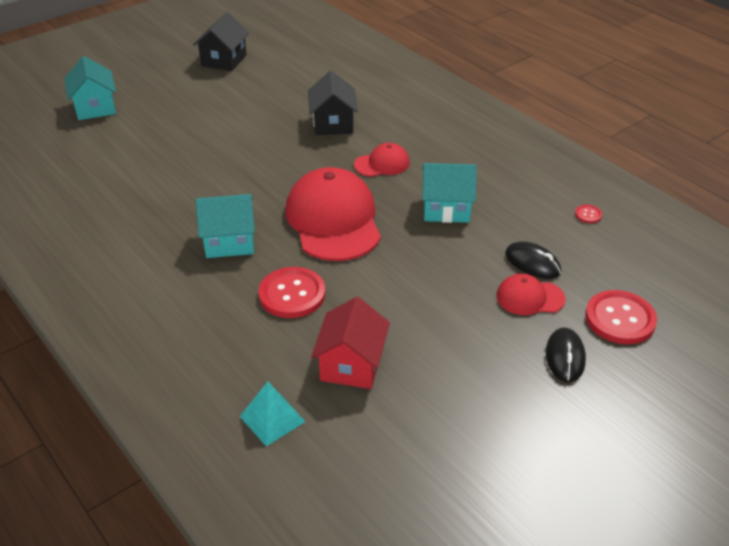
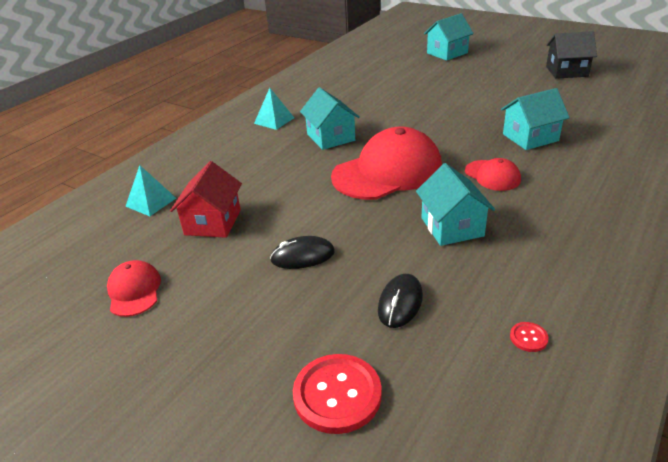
camera: 75 degrees right, 5 degrees down
red button [258,267,325,318] -> none
black house [308,71,358,135] -> turquoise house [501,88,570,150]
red house [311,297,390,389] -> red house turned 75 degrees counterclockwise [170,161,242,238]
red cap [496,274,565,315] -> red cap moved to [107,260,161,317]
black mouse [546,327,586,382] -> black mouse moved to [270,236,335,269]
none -> turquoise pyramid [254,88,294,130]

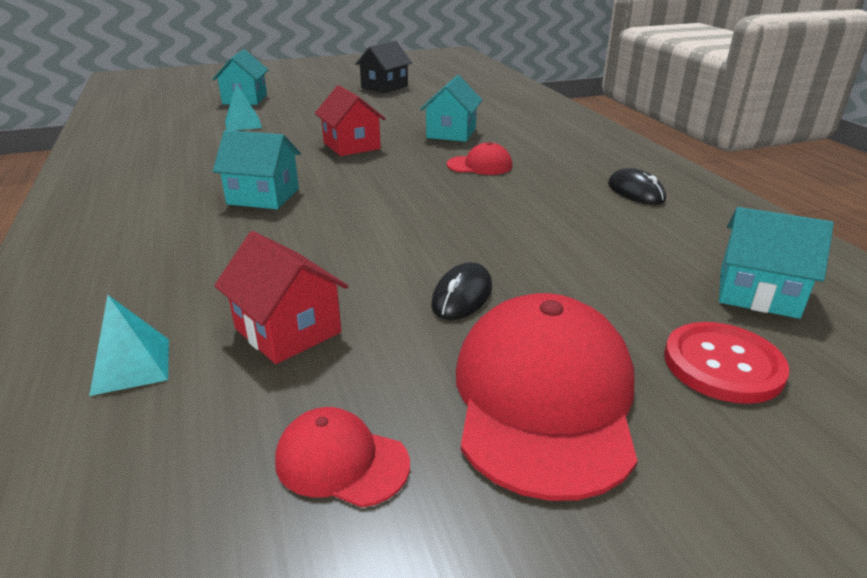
camera: 55 degrees left, 5 degrees down
turquoise pyramid [254,88,294,130] -> turquoise pyramid moved to [225,83,262,131]
red cap [331,127,442,200] -> red cap moved to [456,293,638,501]
black mouse [378,274,423,328] -> black mouse moved to [608,168,666,205]
turquoise house [416,163,495,246] -> turquoise house moved to [719,207,834,319]
red button [510,322,549,352] -> none
none -> red house [315,85,386,156]

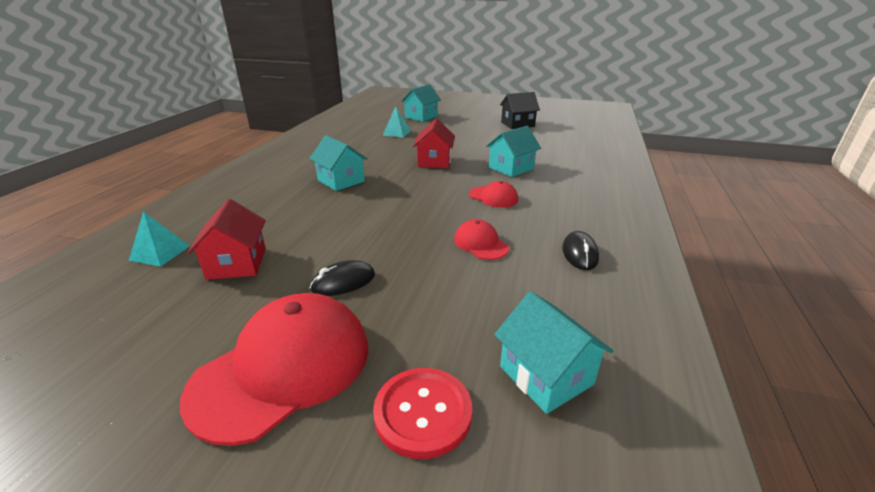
camera: 35 degrees right, 0 degrees up
red cap [275,407,410,508] -> red cap moved to [454,219,509,260]

